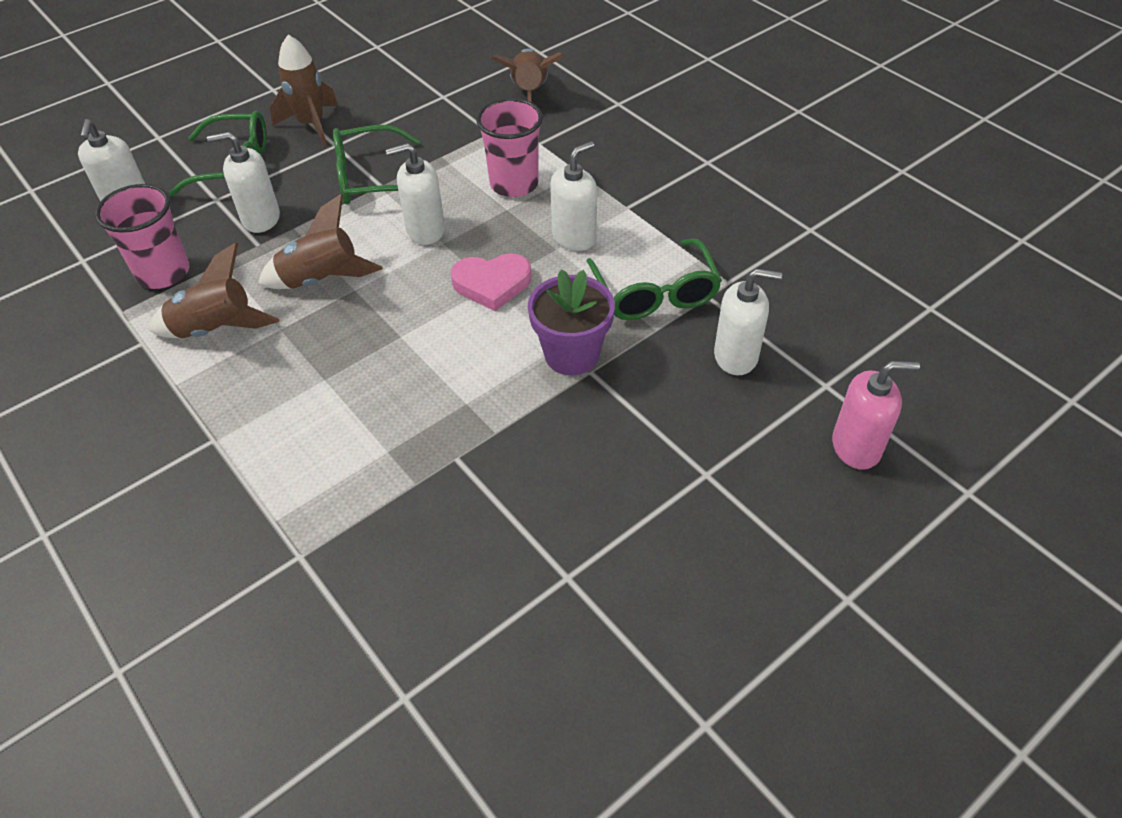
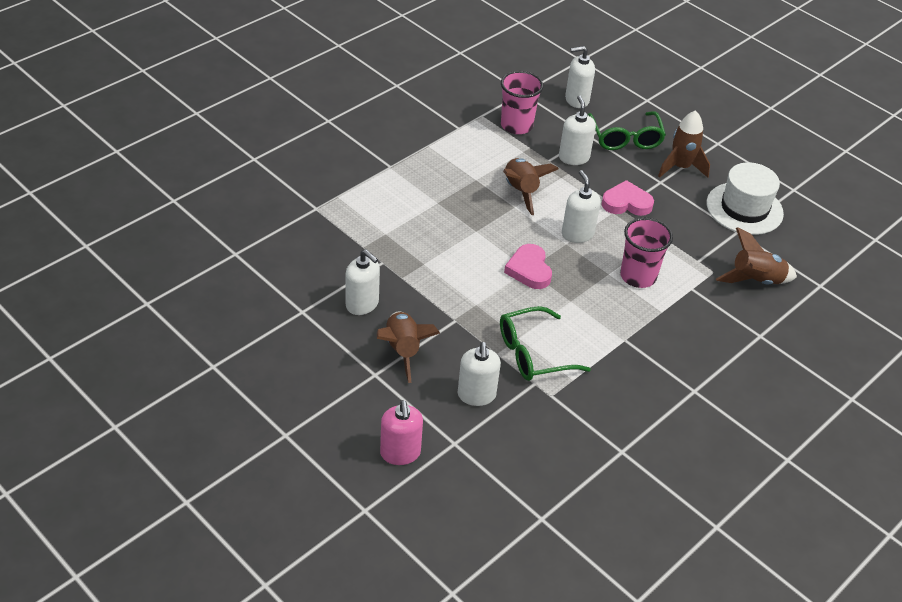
camera: 80 degrees right, 5 degrees down
brown rocket [149,242,279,338] -> brown rocket moved to [377,312,440,383]
green glasses [333,125,420,204] -> pink heart [601,180,654,216]
purple flower pot [528,270,615,375] -> none
white soap dispenser [550,141,597,251] -> white soap dispenser moved to [346,249,380,315]
none -> white hat [707,162,784,235]

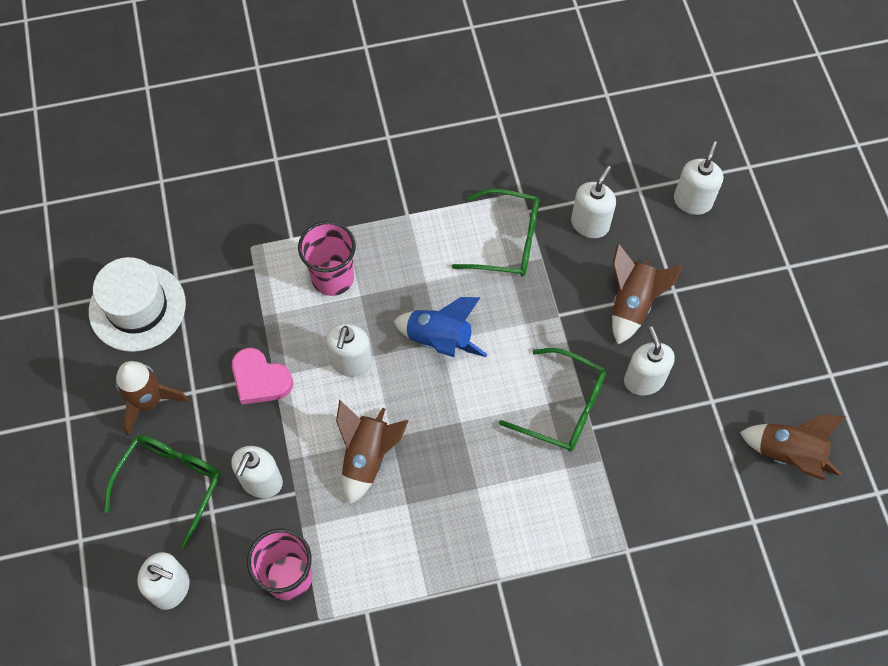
camera: 145 degrees left, 20 degrees up
pink soap dispenser [380,400,423,465] -> white soap dispenser [674,141,723,215]
pink heart [504,244,552,289] -> blue rocket [394,297,488,357]
brown rocket [716,227,797,285] -> brown rocket moved to [739,414,846,481]
none -> green glasses [499,348,607,452]

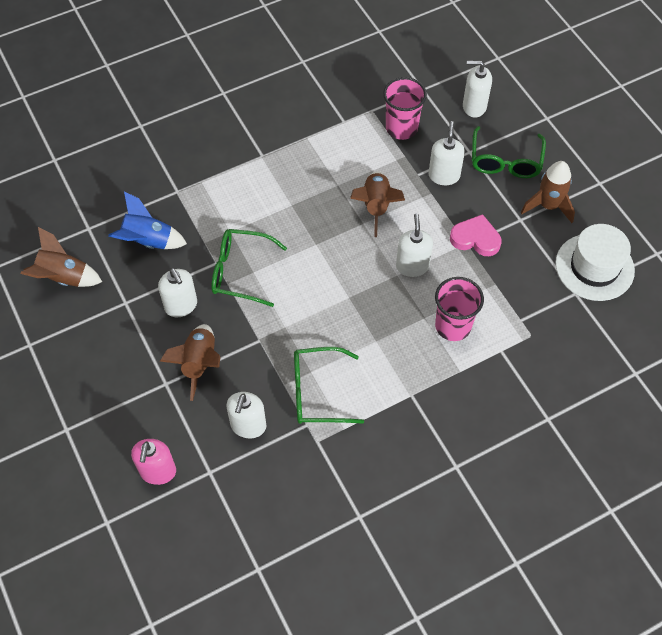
camera: 165 degrees right, 5 degrees down
blue rocket [394,297,488,357] -> blue rocket moved to [108,191,187,249]
white soap dispenser [674,141,723,215] -> pink soap dispenser [131,439,176,485]

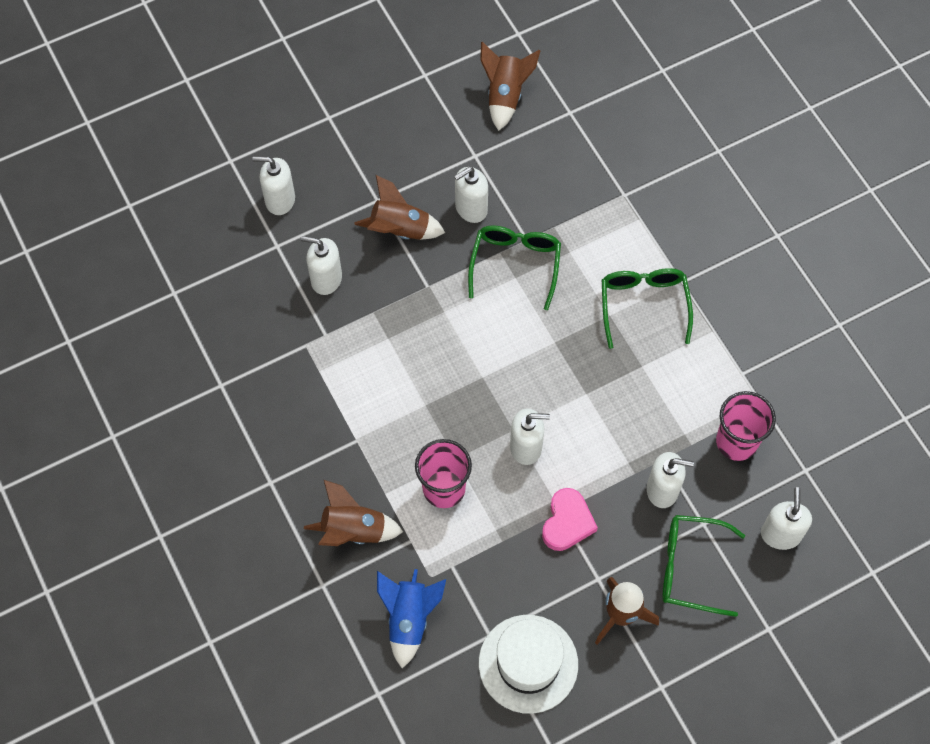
camera: 90 degrees right, 5 degrees up
blue rocket [108,191,187,249] -> blue rocket moved to [377,569,446,668]
pink soap dispenser [131,439,176,485] -> white soap dispenser [252,157,295,215]
green glasses [294,347,364,424] -> green glasses moved to [602,268,693,349]
brown rocket [350,171,405,237] -> brown rocket moved to [304,480,403,546]

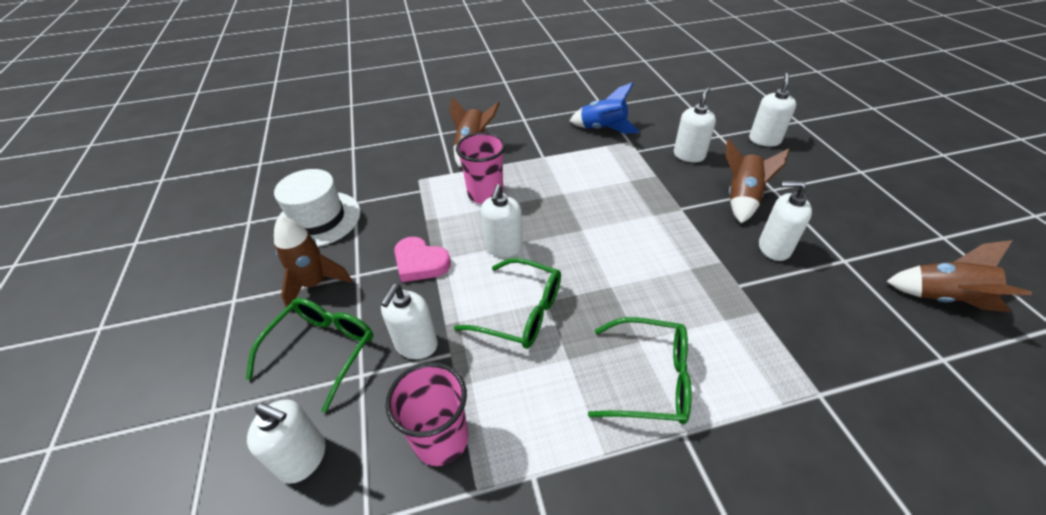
camera: 105 degrees right, 20 degrees down
blue rocket [377,569,446,668] -> blue rocket moved to [570,82,640,134]
white soap dispenser [454,167,488,223] -> white soap dispenser turned 60 degrees counterclockwise [759,181,812,261]
green glasses [468,225,561,310] -> green glasses moved to [454,258,561,349]

